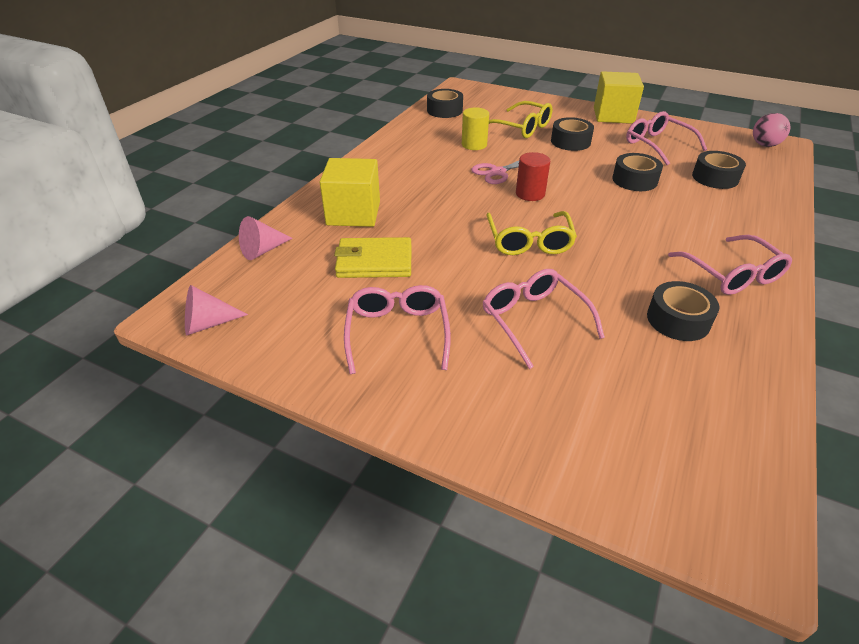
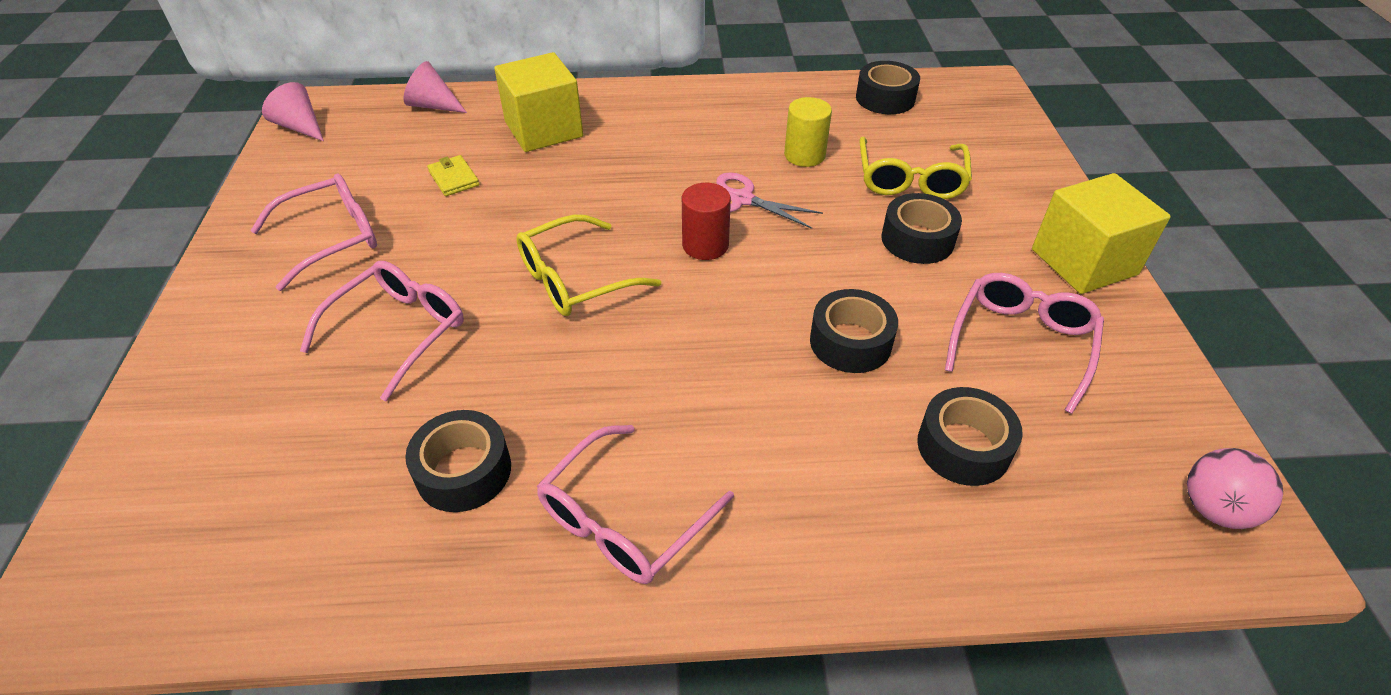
camera: 60 degrees right, 5 degrees up
yellow wallet [334,237,411,278] -> yellow wallet [427,155,479,196], size x0.55

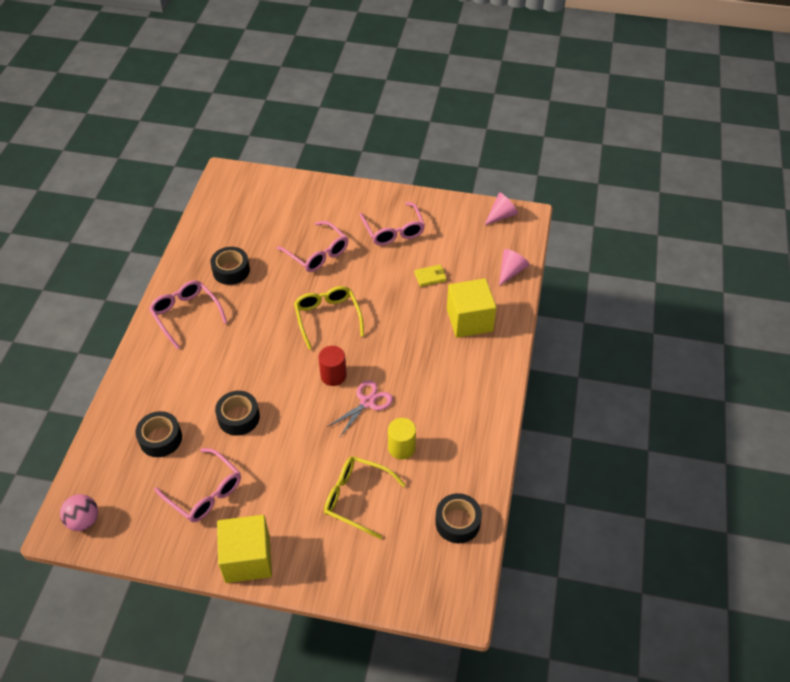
camera: 105 degrees right, 5 degrees up
black tape [881,193,962,264] -> none

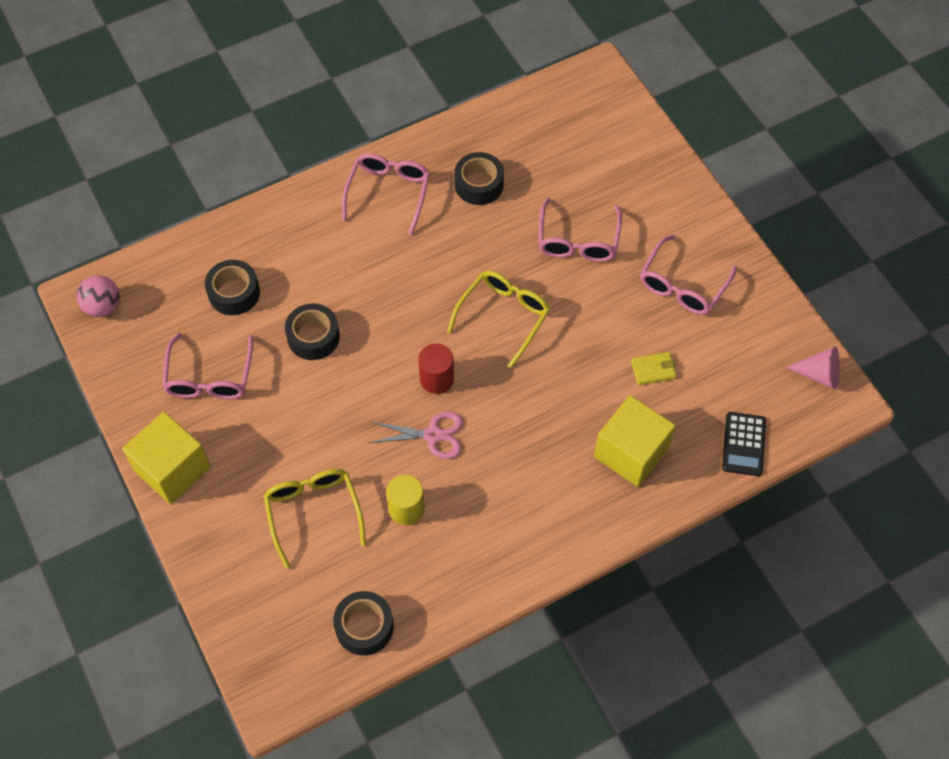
camera: 50 degrees right, 10 degrees up
yellow wallet [414,265,447,287] -> yellow wallet turned 45 degrees counterclockwise [631,352,677,385]
pink cone [499,249,530,286] -> black calculator [722,412,766,476]

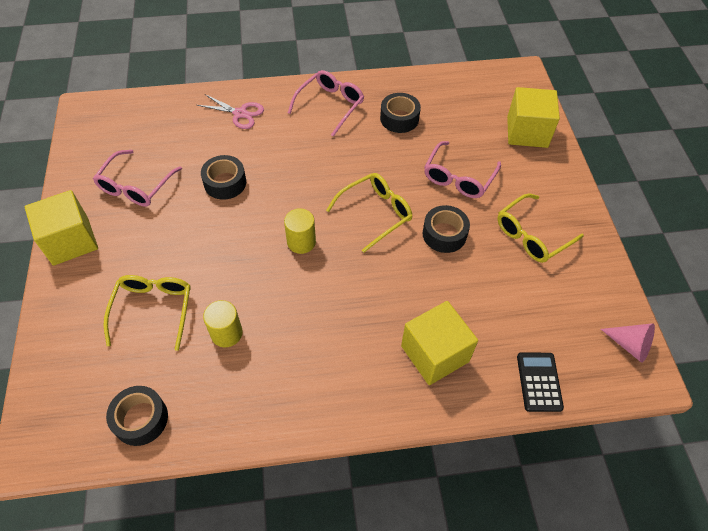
camera: 20 degrees right, 5 degrees down
pink ball [77,275,120,317] -> none
black tape [205,260,260,315] -> black tape moved to [423,205,470,253]
pink scissors [368,411,462,459] -> pink scissors moved to [197,94,264,129]
red cylinder [418,344,454,394] -> yellow cylinder [284,208,316,254]
yellow wallet [631,352,677,385] -> none
pink glasses [640,235,737,315] -> yellow glasses [497,193,584,263]
black calculator [722,412,766,476] -> black calculator turned 150 degrees clockwise [517,353,564,412]
none -> yellow cube [507,87,560,148]

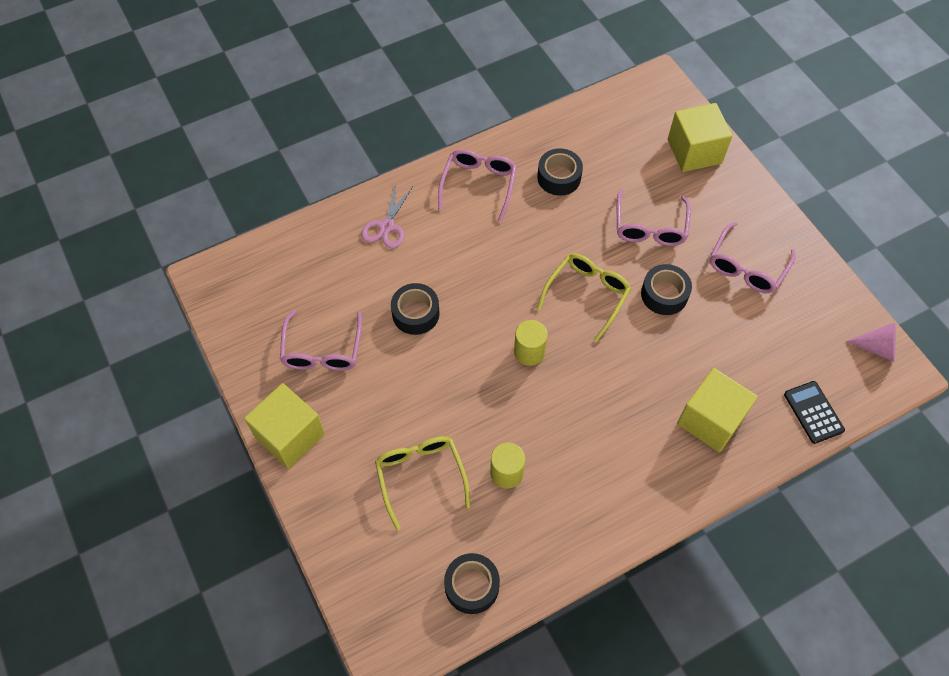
camera: 20 degrees left, 5 degrees up
pink scissors [197,94,264,129] -> pink scissors turned 105 degrees clockwise [361,183,413,248]
yellow glasses [497,193,584,263] -> pink glasses [710,222,796,293]

